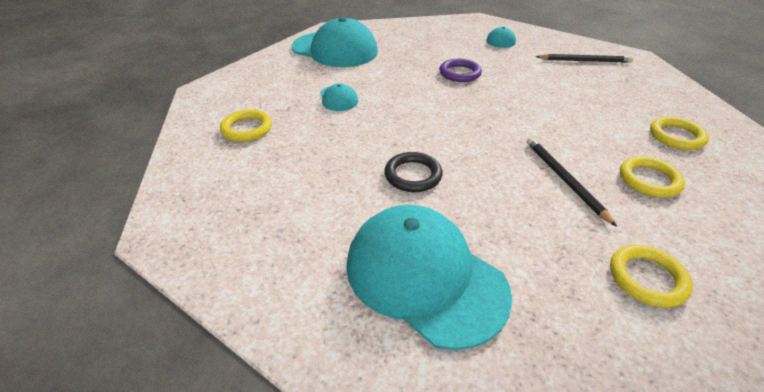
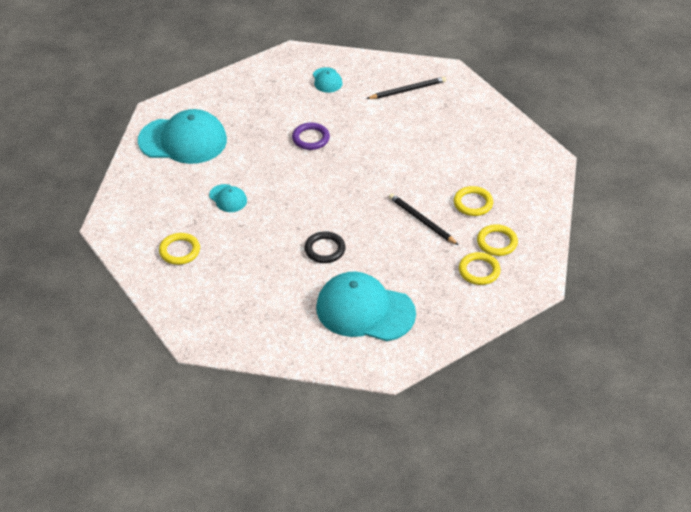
camera: 25 degrees left, 5 degrees up
yellow ring [650,116,709,150] -> yellow ring moved to [477,224,518,256]

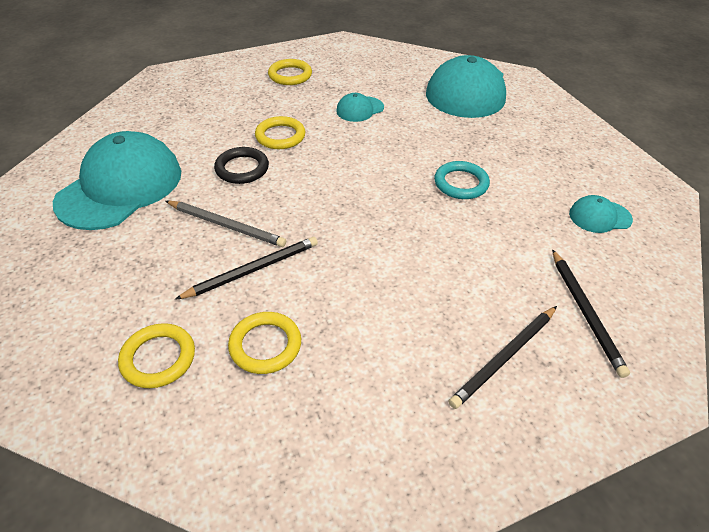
camera: 100 degrees right, 0 degrees up
purple ring [292,123,330,150] -> turquoise ring [434,161,490,199]
yellow ring [459,252,501,285] -> yellow ring moved to [255,116,305,149]
none -> grey pencil [166,201,286,247]
none -> black pencil [449,306,557,409]

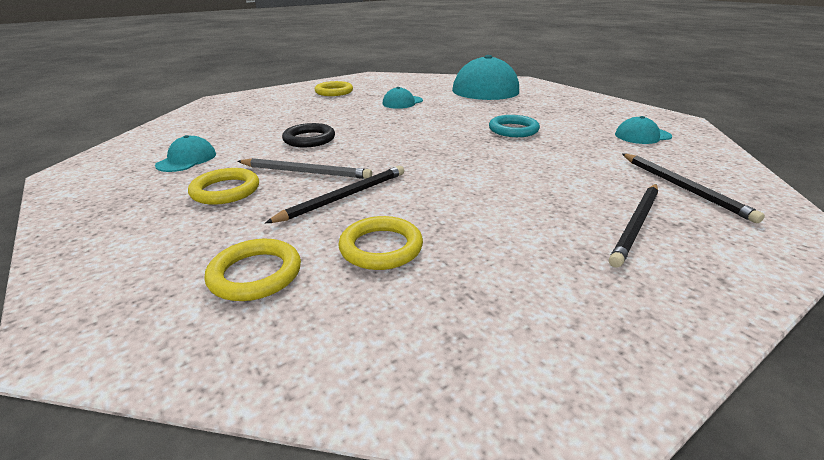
camera: 10 degrees left, 15 degrees down
turquoise cap [53,131,181,230] -> turquoise cap [155,135,216,172], size x0.45
yellow ring [255,116,305,149] -> yellow ring moved to [188,168,259,205]

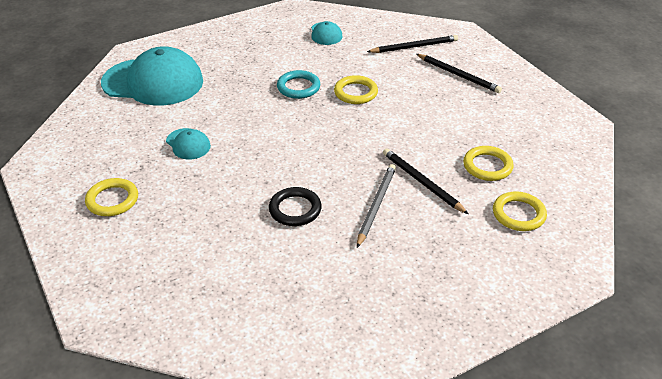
camera: 85 degrees left, 10 degrees up
turquoise cap [155,135,216,172] -> none
yellow ring [188,168,259,205] -> yellow ring moved to [334,75,378,104]

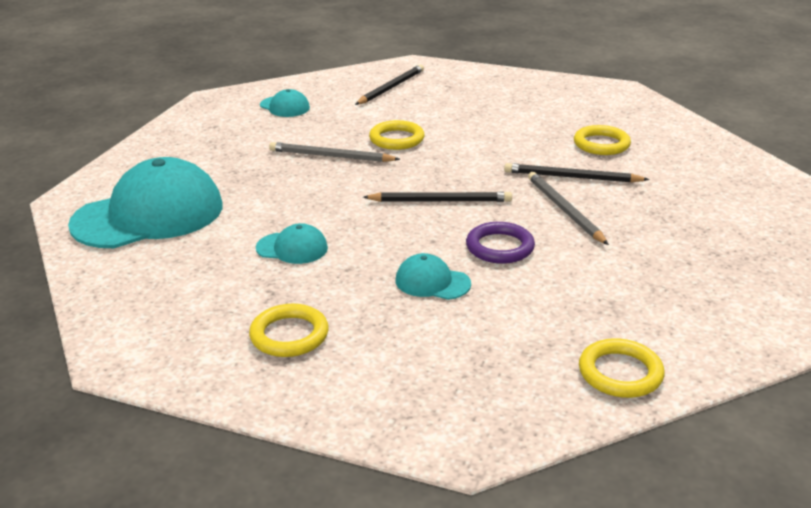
camera: 40 degrees left, 10 degrees down
black ring [269,187,322,226] -> purple ring [466,222,535,264]
turquoise ring [277,70,320,99] -> grey pencil [269,142,400,162]
black pencil [416,54,502,93] -> black pencil moved to [363,192,512,202]
yellow ring [493,192,547,231] -> yellow ring moved to [579,338,664,398]
none -> turquoise cap [396,253,471,300]

